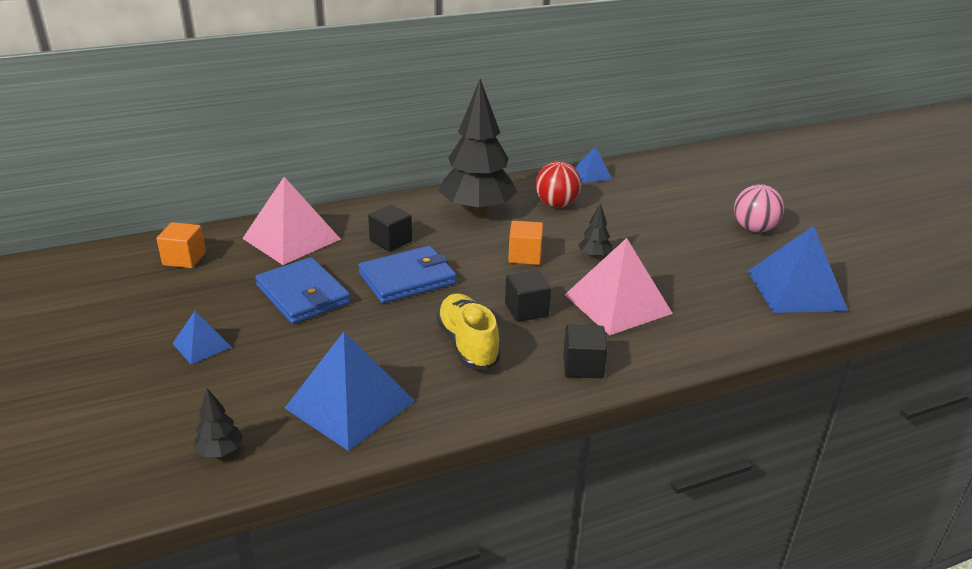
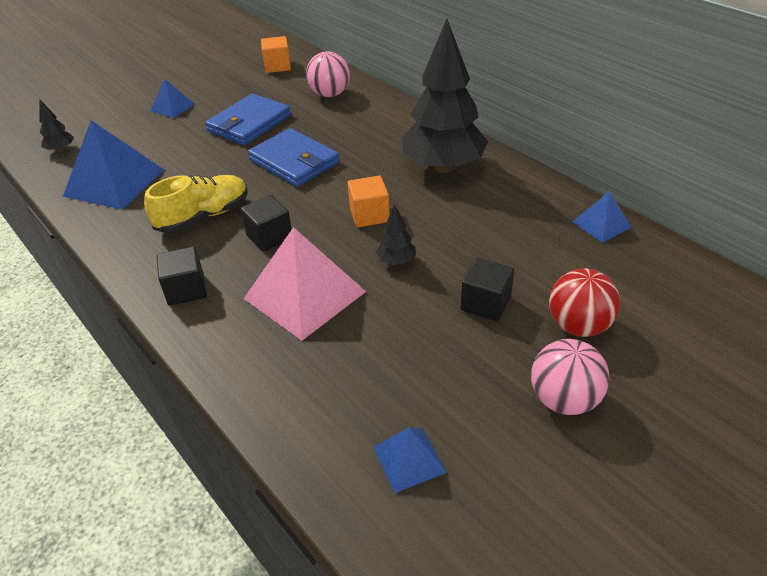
camera: 75 degrees right, 10 degrees up
pink pyramid [242,177,341,265] -> pink ball [306,51,350,97]
black cube [368,205,412,252] -> black cube moved to [461,258,514,321]
red ball [535,161,581,208] -> red ball moved to [549,269,620,337]
blue pyramid [748,226,848,313] -> blue pyramid [373,427,447,493], size x0.51

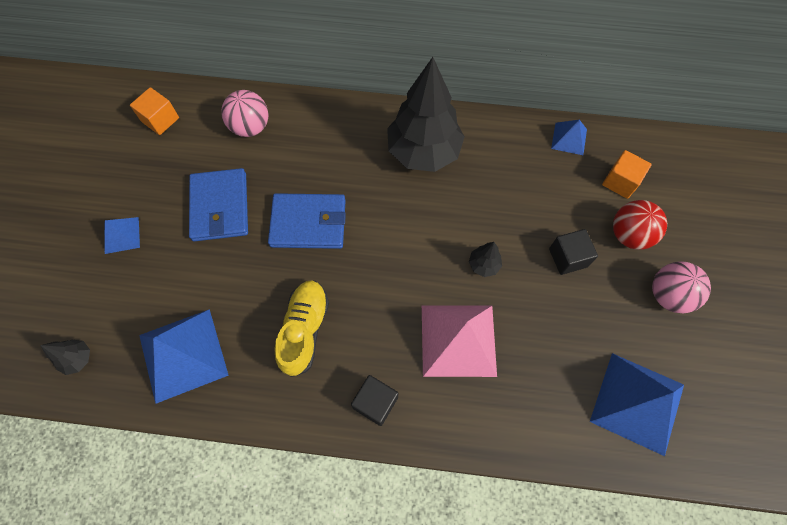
camera: 45 degrees left, 25 degrees up
black cube [240,195,292,252] -> none
orange cube [348,175,390,227] -> orange cube moved to [602,150,652,199]
blue pyramid [373,427,447,493] -> blue pyramid [590,353,684,456], size x1.96

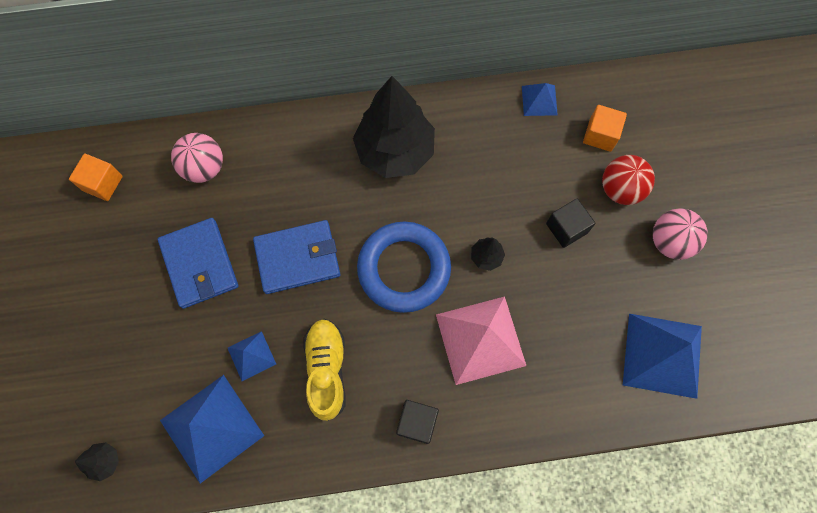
camera: 15 degrees left, 5 degrees up
blue pyramid [104,217,140,254] -> blue pyramid moved to [228,331,276,381]
none -> blue ring [357,221,451,313]

